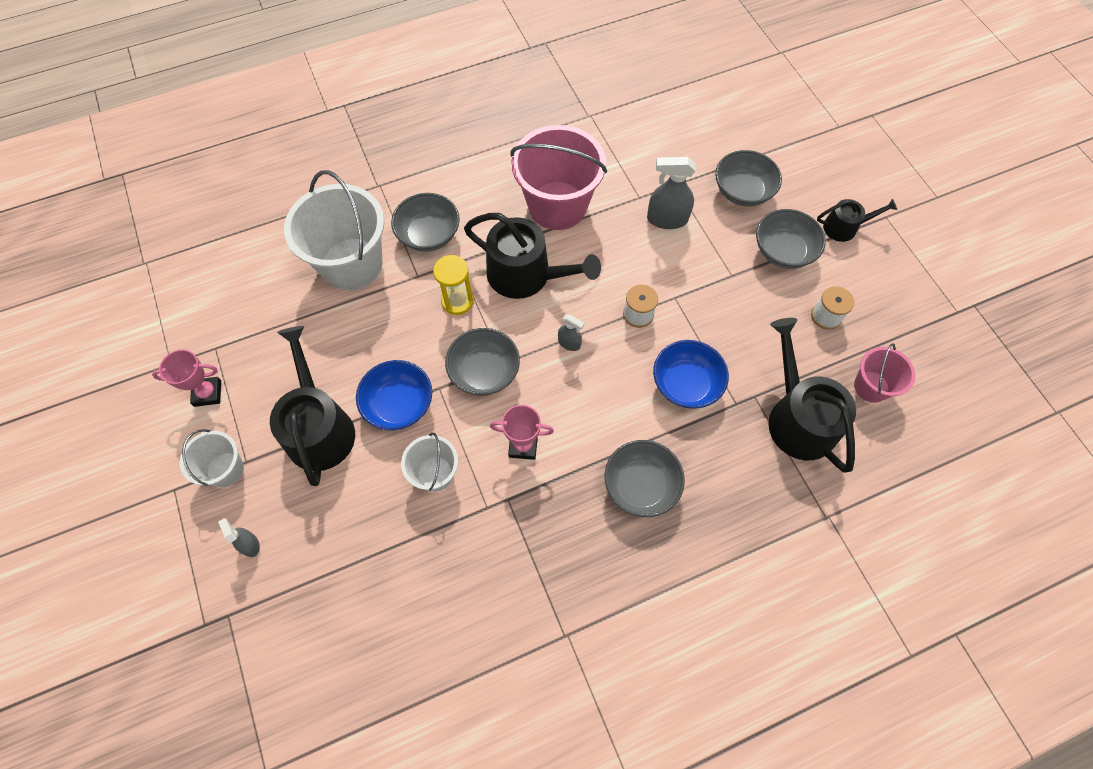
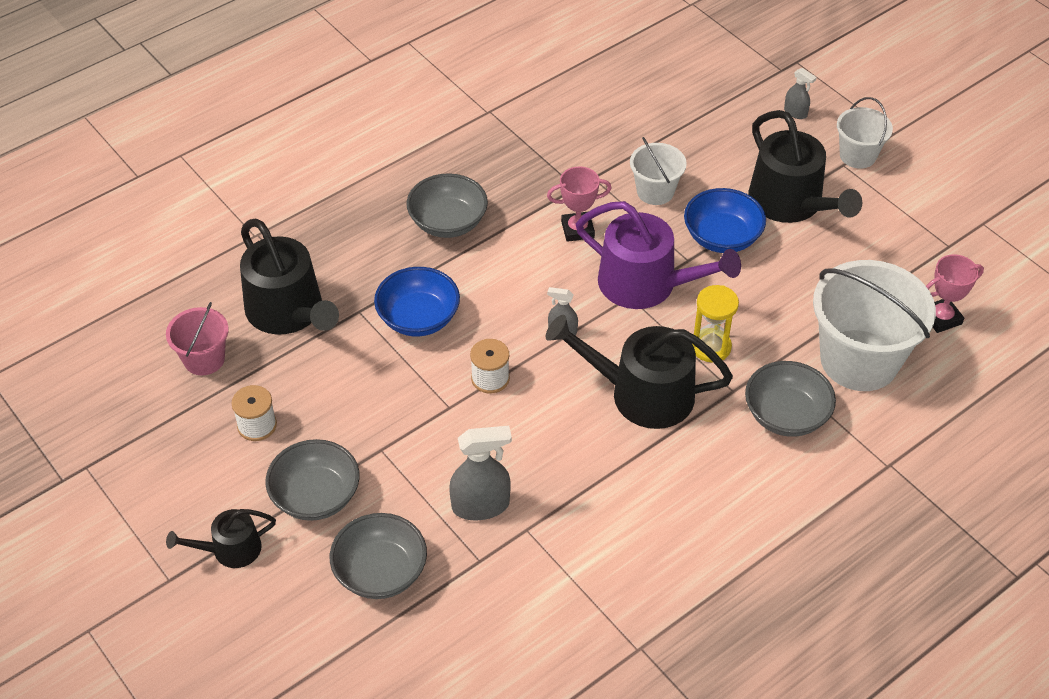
camera: 165 degrees right, 15 degrees down
pink trophy [152,350,221,407] -> pink trophy moved to [926,254,984,333]
grey bowl [445,328,520,396] -> purple watering can [576,201,741,309]
pink bucket [510,125,607,230] -> none

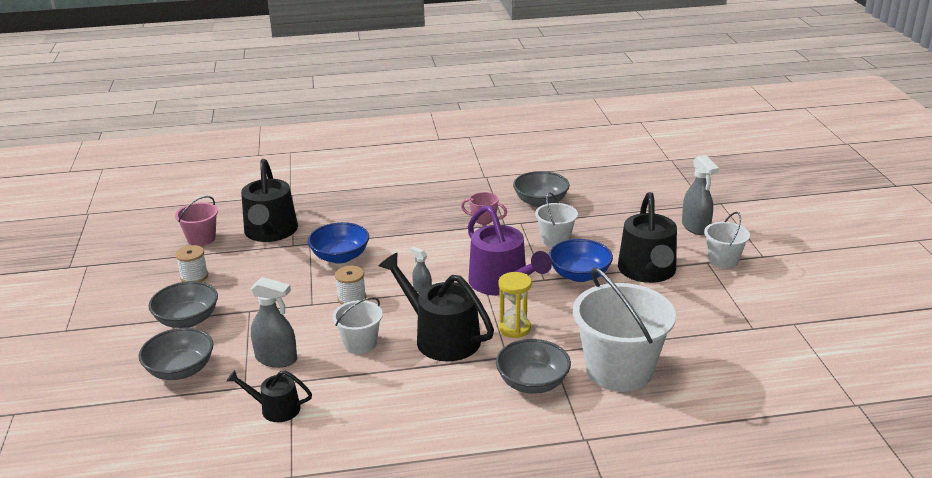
camera: 30 degrees right, 20 degrees down
black watering can [166,509,276,568] -> black watering can moved to [227,370,312,422]
grey bowl [407,173,488,238] -> grey bowl moved to [513,171,570,207]
grey spray bottle [784,68,817,119] -> grey spray bottle [682,155,719,235], size x1.83
pink trophy [926,254,984,333] -> none
none -> white bucket [332,297,383,354]

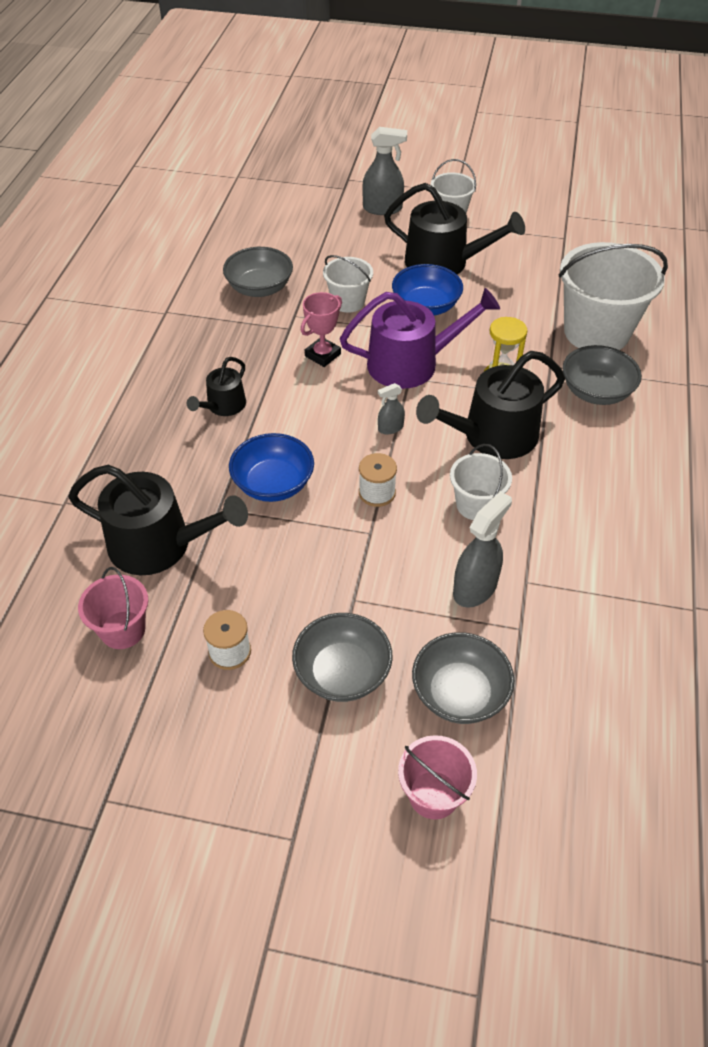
camera: 70 degrees left, 20 degrees up
black watering can [227,370,312,422] -> black watering can moved to [187,357,246,416]
none -> pink bucket [398,735,477,819]

